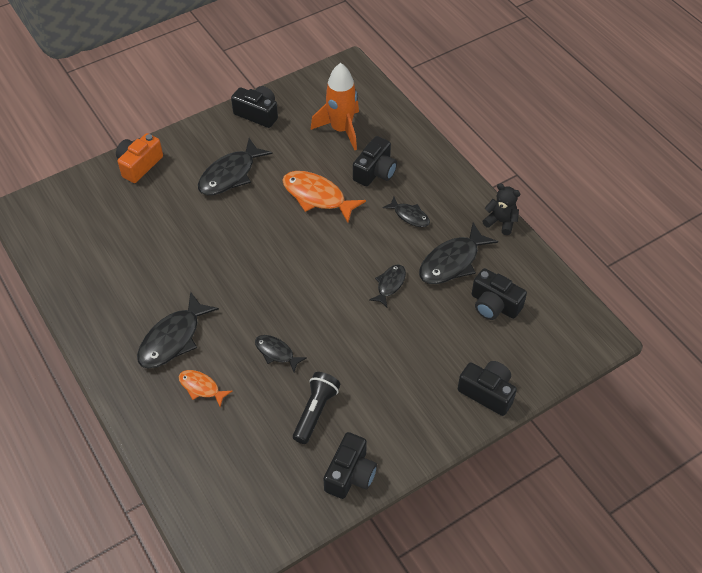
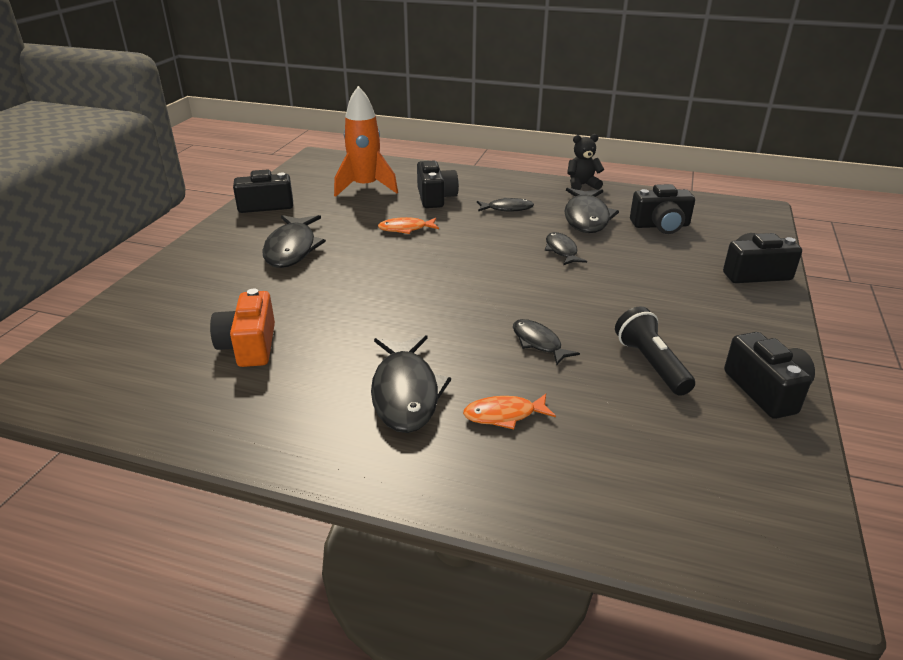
camera: 40 degrees left, 20 degrees down
orange camera [116,133,163,183] -> orange camera moved to [210,289,275,367]
black fish [255,335,307,372] -> black fish turned 60 degrees clockwise [513,319,580,365]
orange fish [282,171,366,223] -> orange fish [378,217,439,234], size x0.57

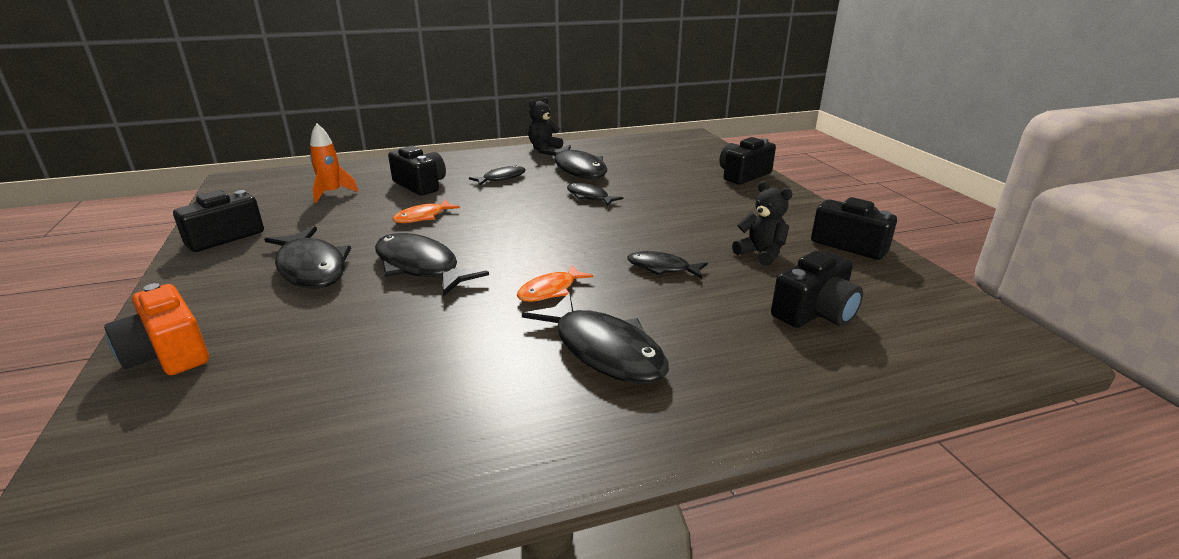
camera: 35 degrees left, 5 degrees down
orange camera [210,289,275,367] -> orange camera moved to [104,283,209,375]
orange rocket [334,86,398,197] -> orange rocket [310,123,359,203], size x0.62
orange fish [463,394,556,429] -> orange fish moved to [517,265,593,302]
black flashlight [615,306,695,396] -> black teddy bear [732,181,792,266]
black camera [630,184,695,234] -> black camera moved to [771,251,863,328]
none -> black fish [375,233,489,296]

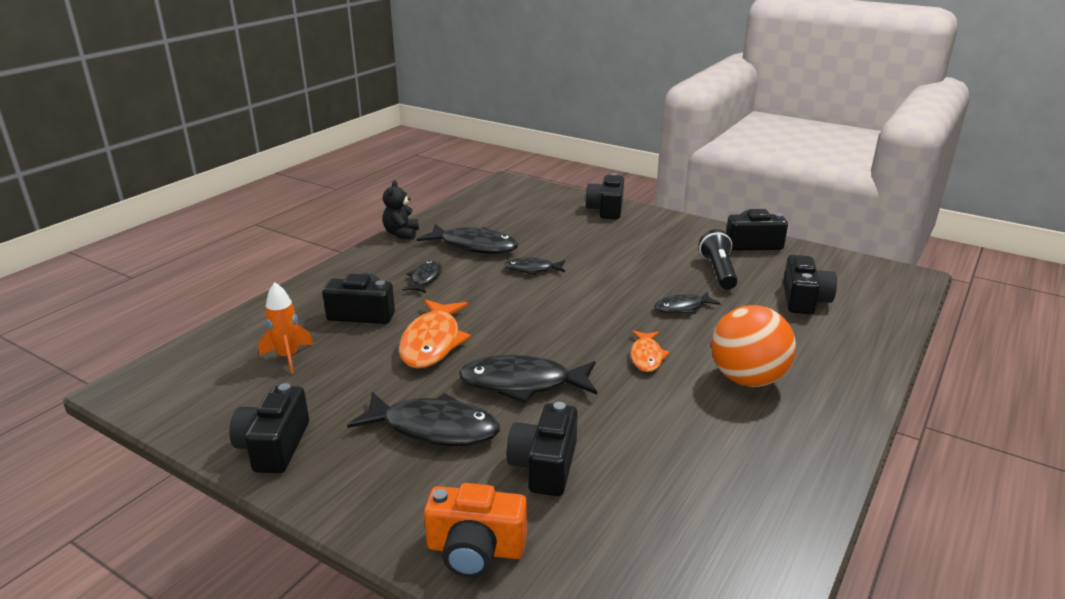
camera: 40 degrees left, 0 degrees up
orange fish [392,200,460,223] -> orange fish [399,299,471,368], size x1.76
black fish [522,293,669,384] -> orange ball [711,305,796,387]
black teddy bear [732,181,792,266] -> black flashlight [699,229,738,290]
none -> black camera [507,402,578,496]

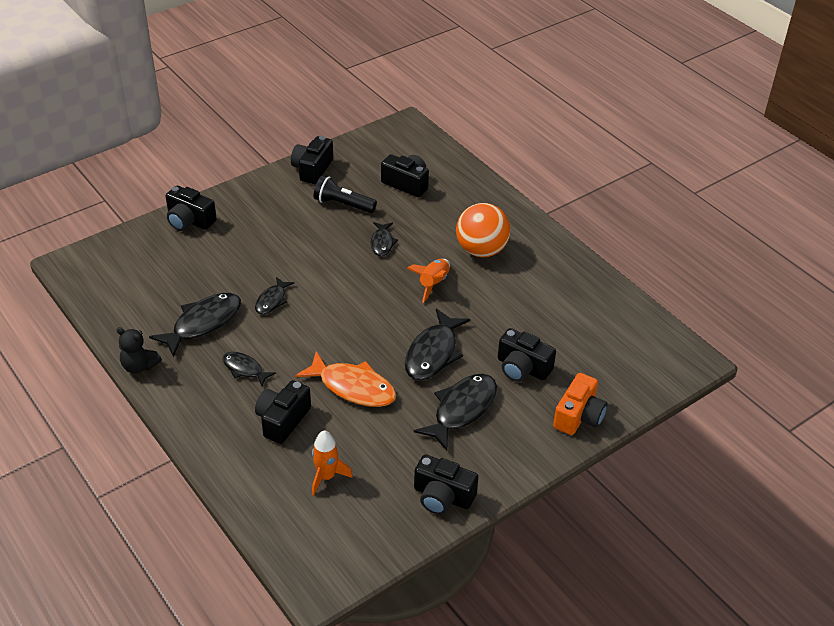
camera: 70 degrees left, 15 degrees up
orange fish [630,330,670,372] -> orange rocket [406,259,450,303]

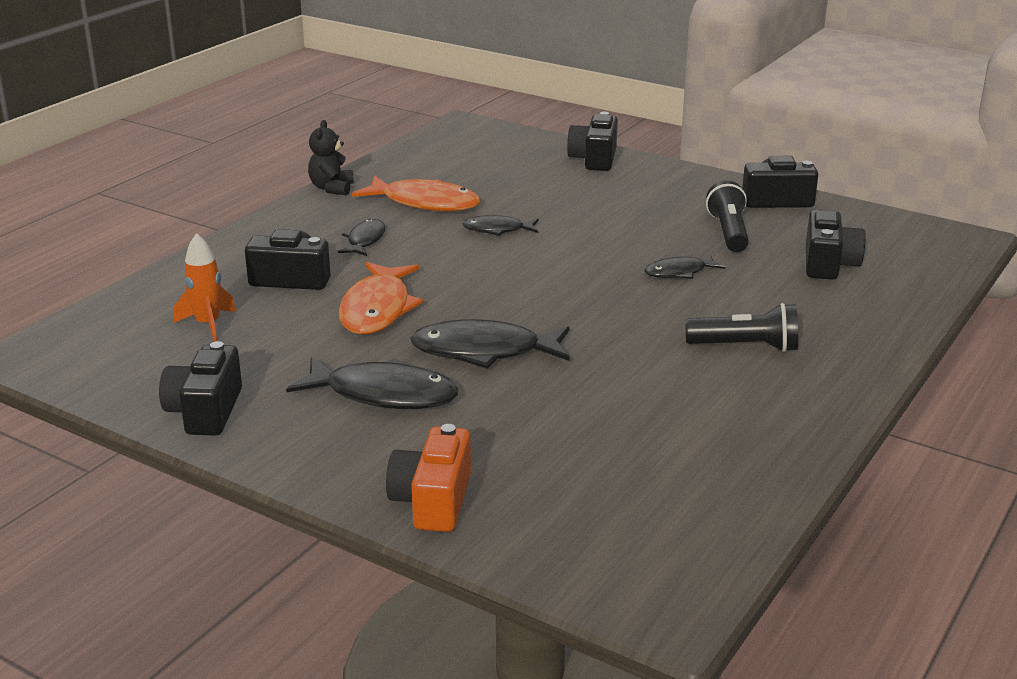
camera: 70 degrees right, 15 degrees down
black fish [149,293,241,358] -> orange fish [352,175,481,212]
orange rocket [406,259,450,303] -> none
orange ball [456,203,510,257] -> black flashlight [685,303,798,352]
black camera [498,328,556,382] -> none
orange camera [553,373,608,435] -> orange camera turned 90 degrees clockwise [386,424,471,532]

